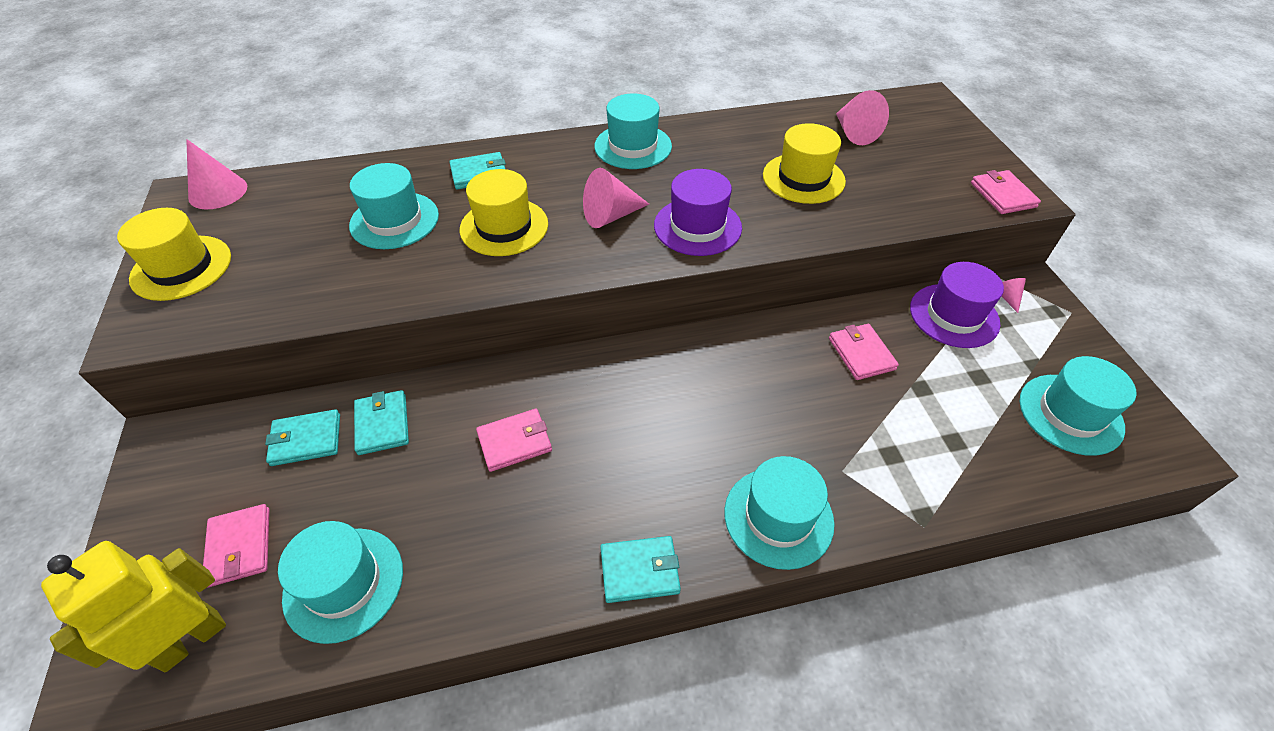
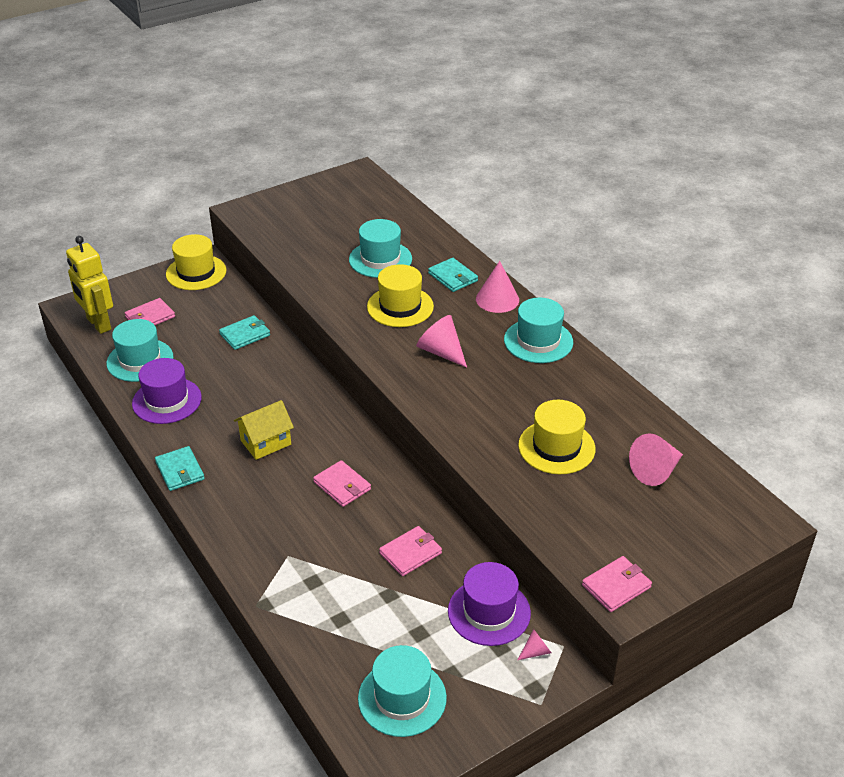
camera: 70 degrees right, 10 degrees down
yellow robot [41,541,226,672] -> yellow robot turned 150 degrees counterclockwise [66,236,113,334]
yellow hat [117,208,231,301] -> yellow hat moved to [166,234,227,290]
pink cone [186,139,247,209] -> pink cone moved to [476,261,519,313]
turquoise wallet [265,409,340,466] -> none
pink wallet [476,409,552,472] -> pink wallet moved to [313,460,371,507]
purple hat [654,169,742,256] -> purple hat moved to [132,358,202,424]
turquoise hat [724,456,835,570] -> none
none -> yellow house [234,400,294,460]

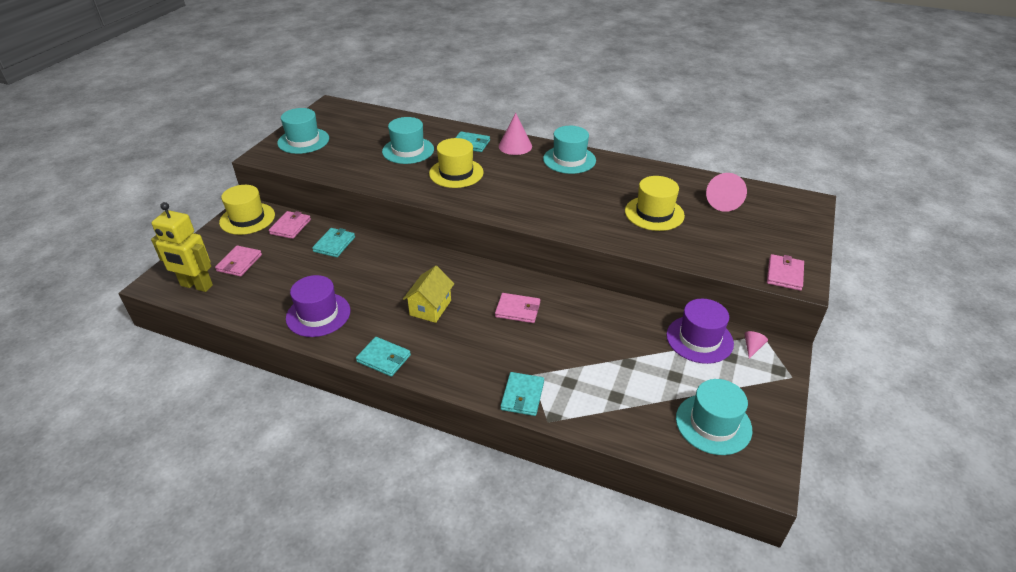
camera: 35 degrees left, 0 degrees up
turquoise hat [106,319,173,382] -> turquoise hat moved to [277,108,329,154]
pink wallet [379,526,442,576] -> pink wallet moved to [269,211,311,239]
pink cone [416,315,467,368] -> none
none -> turquoise wallet [501,372,544,416]

